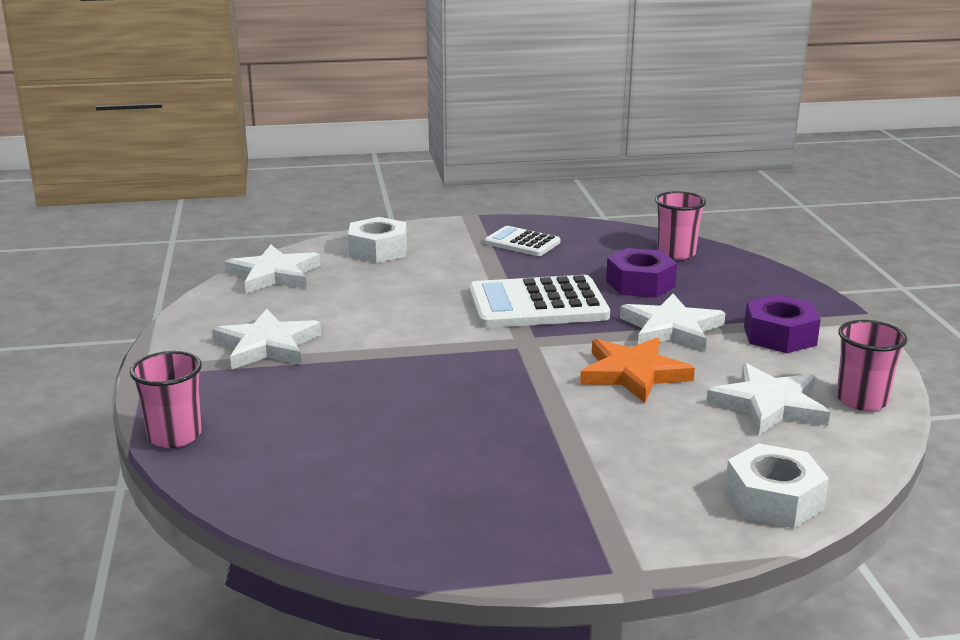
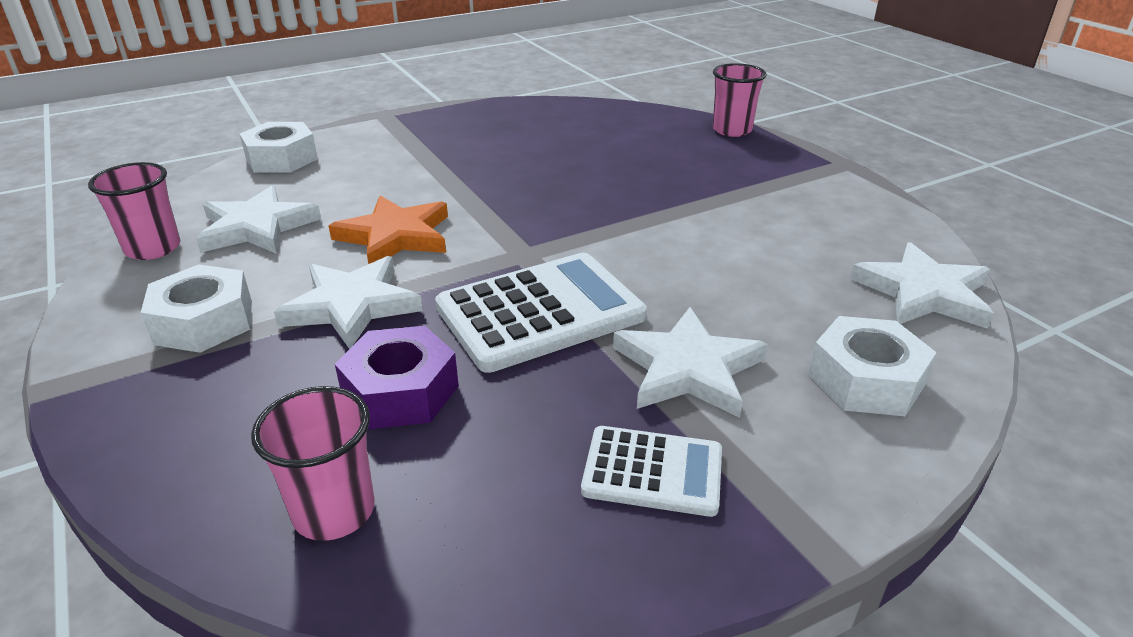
camera: 160 degrees right, 10 degrees up
white star [212,309,321,370] -> white star moved to [613,307,768,418]
purple nut [744,295,821,353] -> white nut [141,264,252,353]

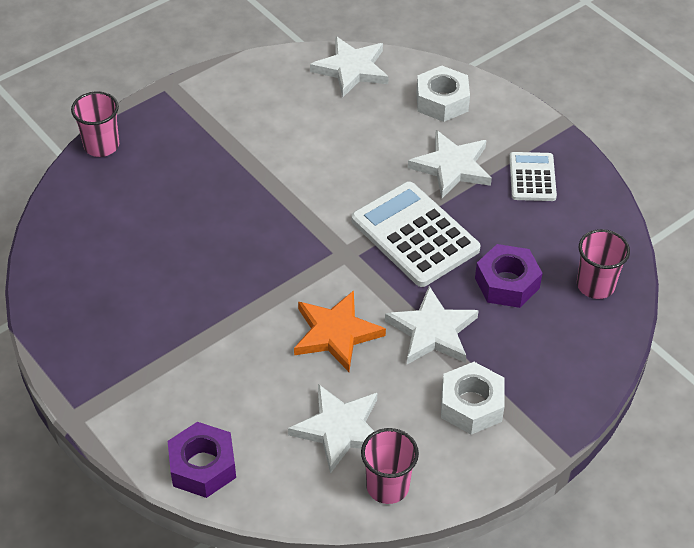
camera: 100 degrees left, 15 degrees up
white nut [240,122,318,173] -> purple nut [168,422,236,498]

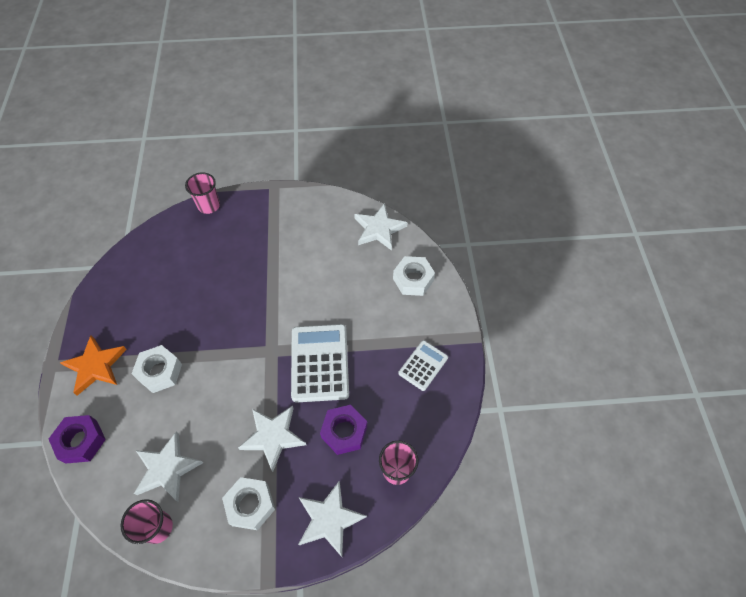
camera: 35 degrees right, 10 degrees up
orange star [294,290,386,372] -> orange star moved to [60,335,127,396]
white star [408,130,492,198] -> white star moved to [298,481,367,557]
none -> white nut [132,345,182,393]

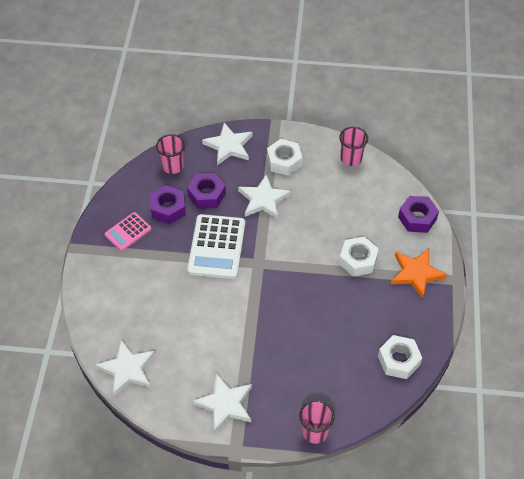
camera: 170 degrees left, 5 degrees down
white star [134,432,203,502] -> white star moved to [193,373,252,433]
white nut [393,256,435,296] -> white nut moved to [378,335,422,379]
white calculator [398,340,448,391] -> pink calculator [105,212,152,251]
none -> purple nut [150,185,186,224]

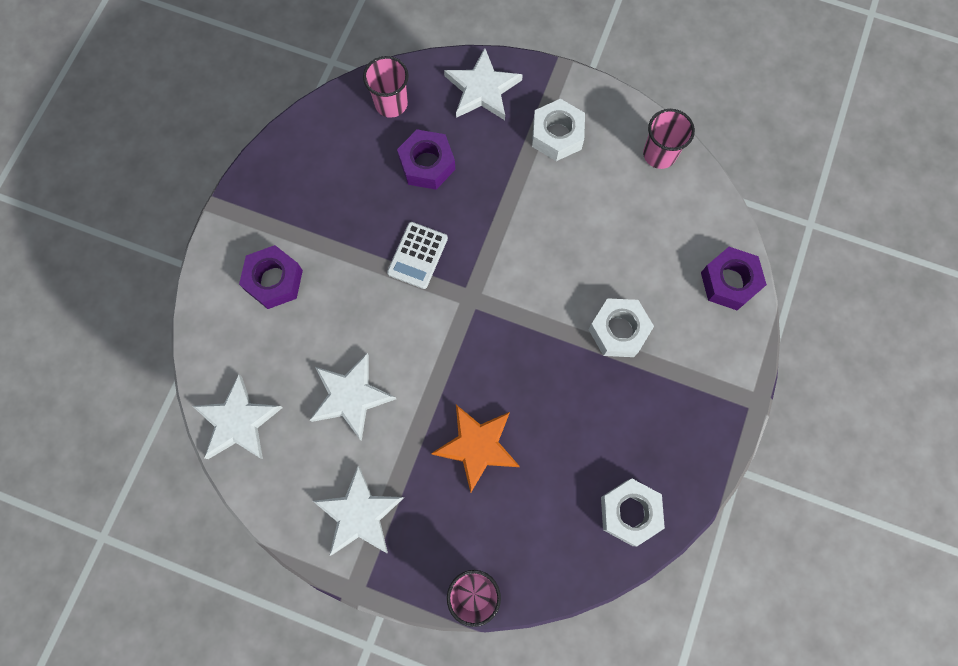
camera: 15 degrees right, 20 degrees up
pink calculator [105,212,152,251] -> none
purple nut [150,185,186,224] -> purple nut moved to [239,245,303,309]
white calculator [187,214,245,279] -> white calculator [387,222,448,289], size x0.57
white star [238,174,291,219] -> white star moved to [310,353,396,441]
orange star [391,249,447,299] -> orange star moved to [431,405,520,492]

